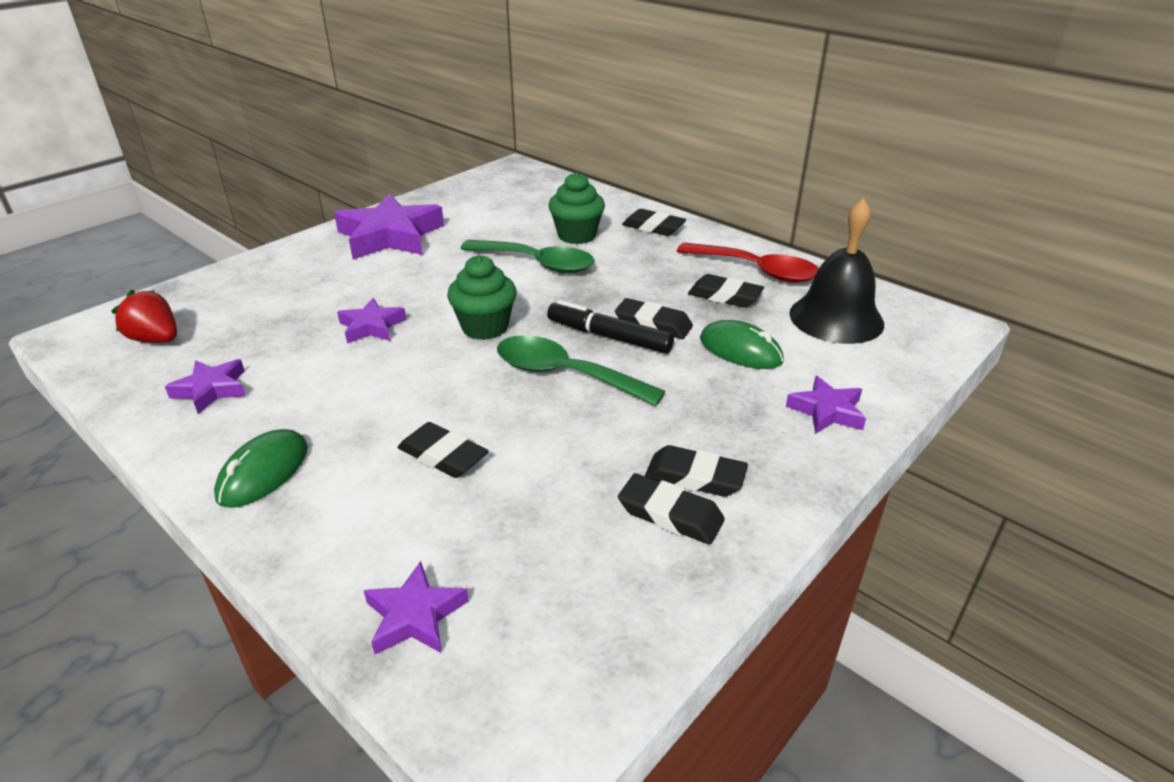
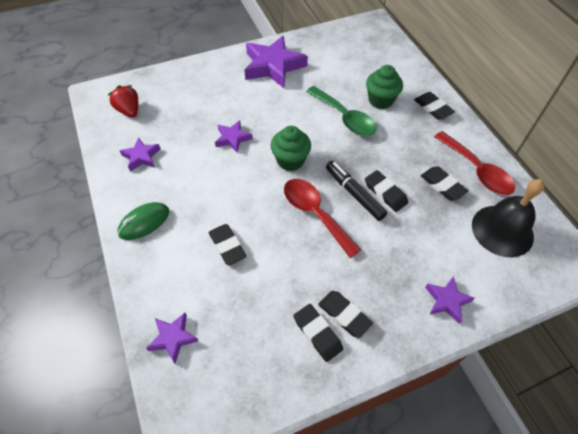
camera: 25 degrees right, 20 degrees up
green spoon [497,335,666,406] -> red spoon [284,179,361,258]
green mouse [700,320,784,369] -> none

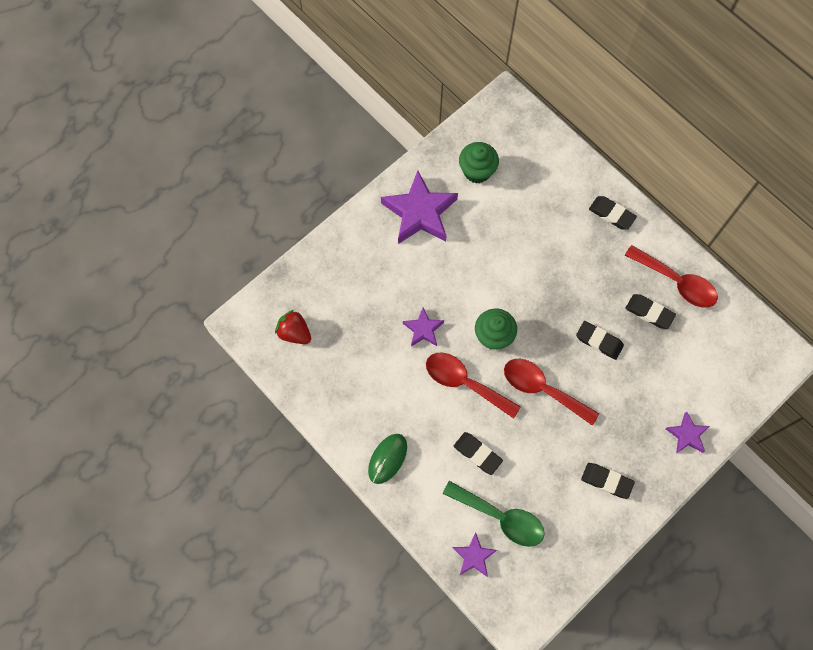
camera: 20 degrees left, 15 degrees up
purple star [120,137,161,172] -> none
black eraser [293,304,343,362] -> none
green spoon [306,86,377,136] -> green spoon moved to [443,481,545,547]
black marker [326,161,387,221] -> none
green cupcake [366,65,403,109] -> green cupcake moved to [459,142,499,183]
black bell [472,179,544,257] -> none
none -> red spoon [426,353,521,419]

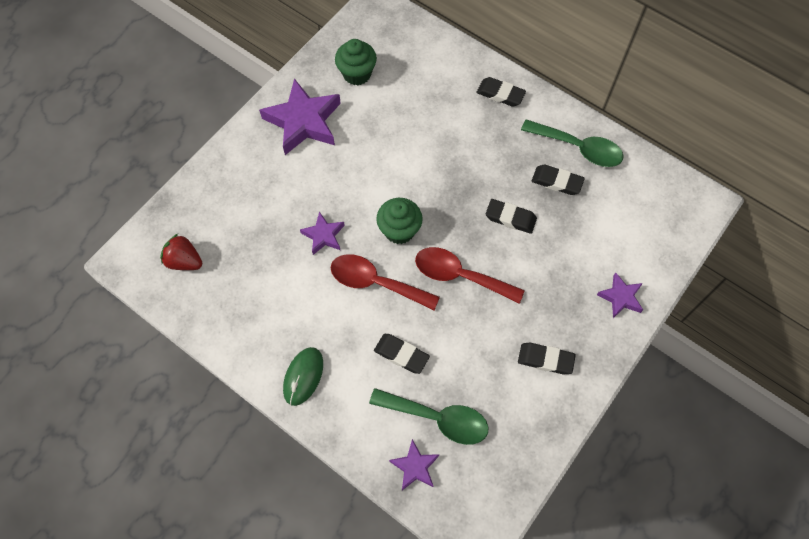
camera: 10 degrees left, 5 degrees down
red spoon [625,245,718,308] -> green spoon [521,119,624,167]

